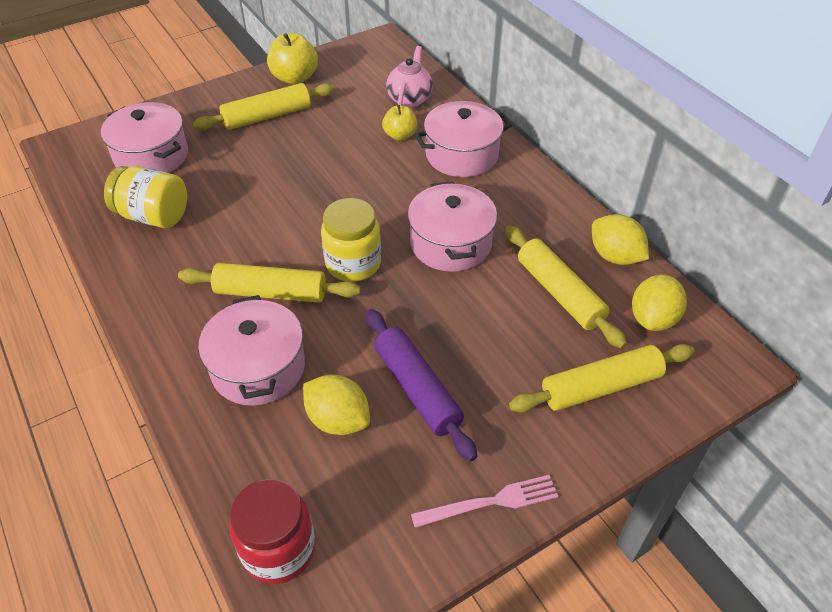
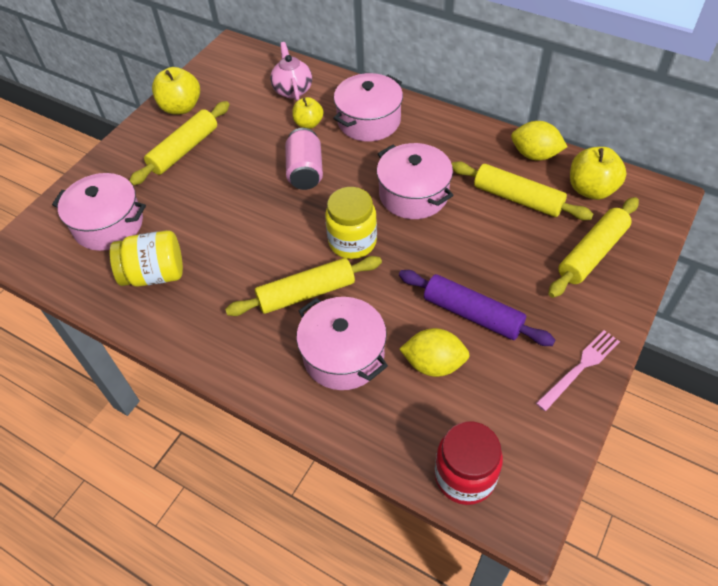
camera: 25 degrees left, 5 degrees up
yellow lemon [632,275,687,331] -> yellow apple [570,147,627,200]
none -> pink can [285,128,323,190]

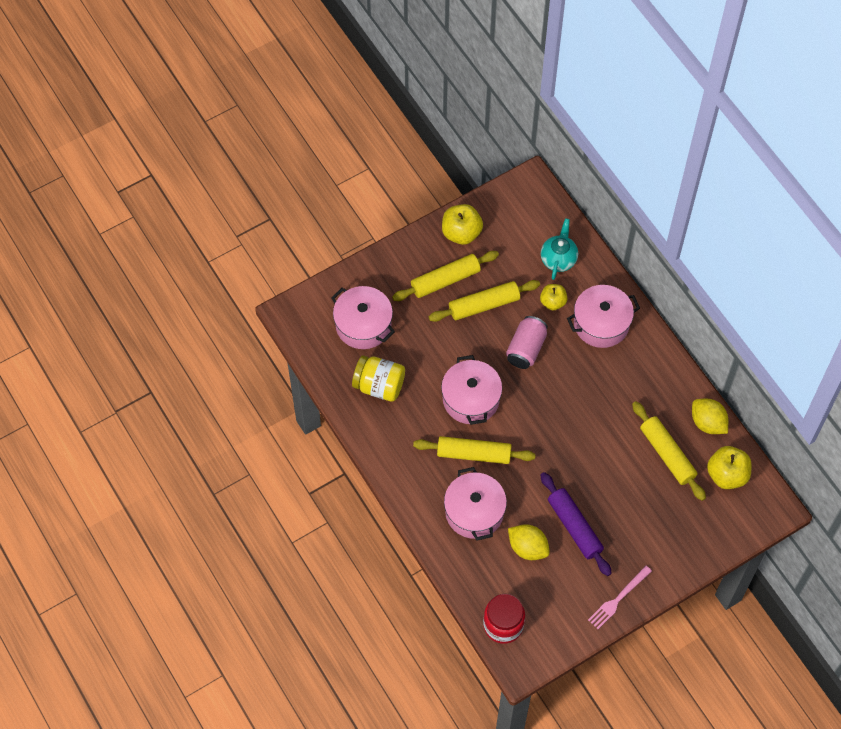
camera: 25 degrees right, 10 degrees up
pink teapot [270,42,312,101] -> turquoise teapot [541,218,578,280]
yellow jar [325,187,377,259] -> none
pink pot [377,143,453,219] -> pink pot moved to [441,355,502,425]
pink fork [536,330,620,411] -> pink fork turned 150 degrees clockwise [588,566,652,629]
yellow rolling pin [548,197,639,298] -> yellow rolling pin moved to [429,280,540,322]

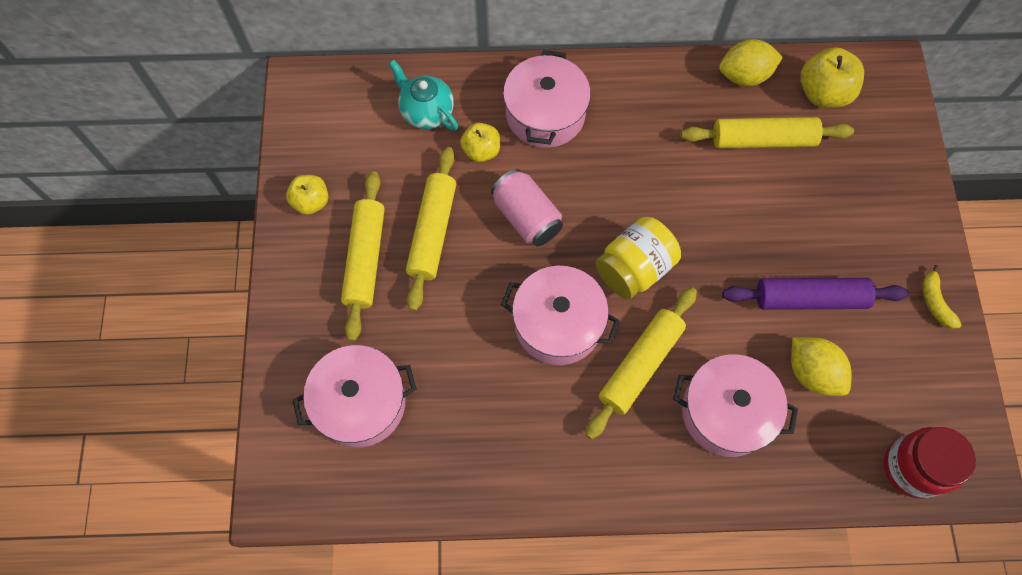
camera: 60 degrees left, 5 degrees up
yellow jar [352,355,405,402] -> yellow jar moved to [596,217,681,299]
yellow apple [442,204,483,245] -> yellow apple [286,175,328,215], size x0.65
yellow lemon [508,524,550,560] -> yellow lemon turned 75 degrees clockwise [791,337,852,396]
pink fork [588,566,652,629] -> yellow banana [923,265,962,329]

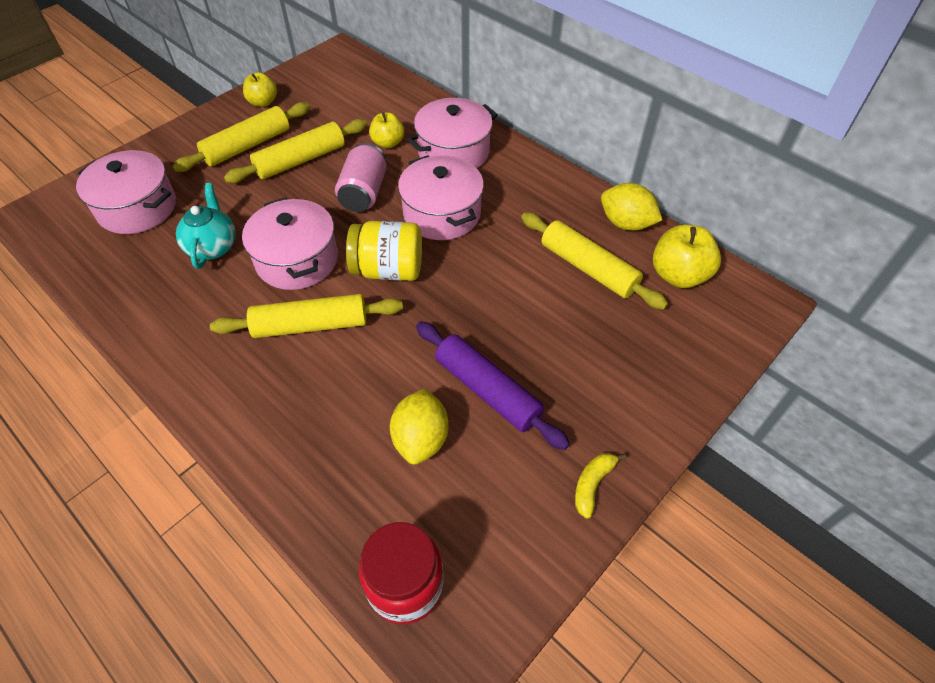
camera: 45 degrees right, 15 degrees down
turquoise teapot [389,59,458,131] -> turquoise teapot moved to [176,183,236,269]
pink pot [673,354,798,457] -> pink pot moved to [398,155,484,240]

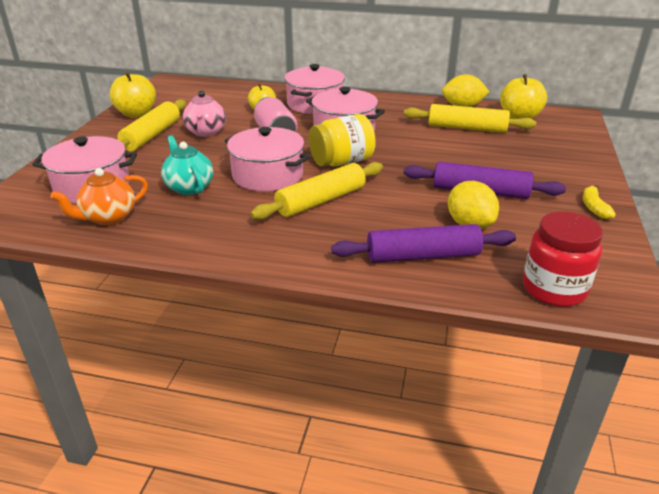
camera: 30 degrees left, 20 degrees down
yellow rolling pin [224,119,367,183] -> pink teapot [183,91,226,137]
yellow apple [243,72,277,107] -> yellow apple [110,72,156,118], size x1.54
none -> orange teapot [51,168,148,225]
none -> purple rolling pin [331,224,516,263]

